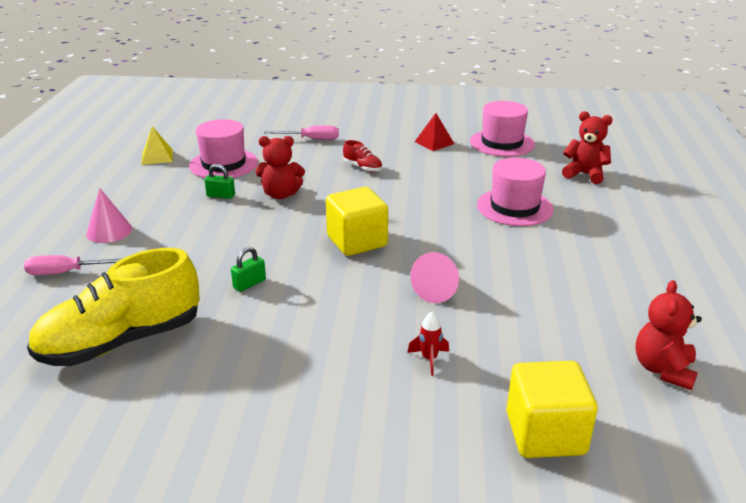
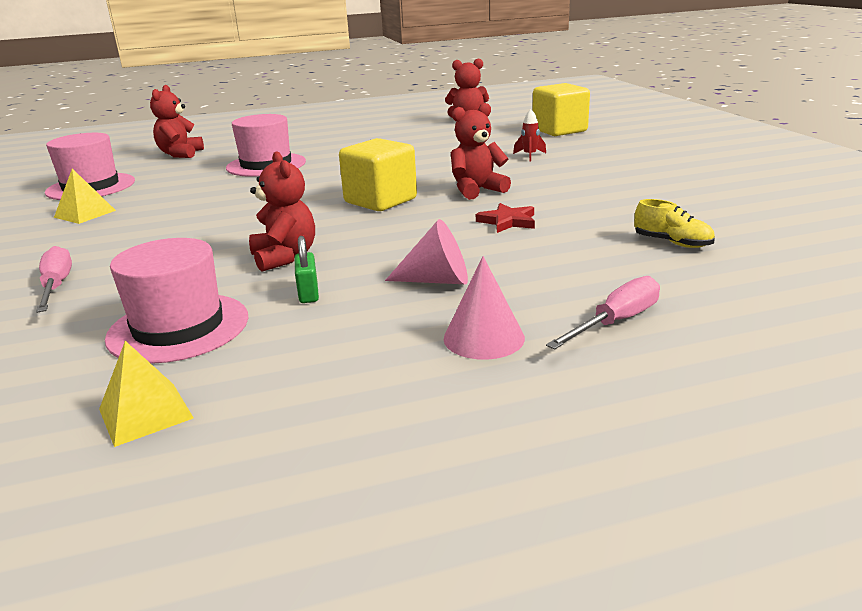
camera: 110 degrees left, 5 degrees down
pink screwdriver [24,255,121,275] -> pink screwdriver turned 105 degrees counterclockwise [546,276,660,350]
yellow shoe [27,248,200,366] -> yellow shoe [634,199,715,248], size x0.42
green padlock [231,247,266,292] -> red star [476,203,535,233]
red shoe [343,140,382,172] -> none
pink cone [410,252,459,303] -> pink cone moved to [385,219,468,284]
red pyramid [415,113,454,151] -> yellow pyramid [54,169,116,224]
none -> red teddy bear [451,103,511,200]

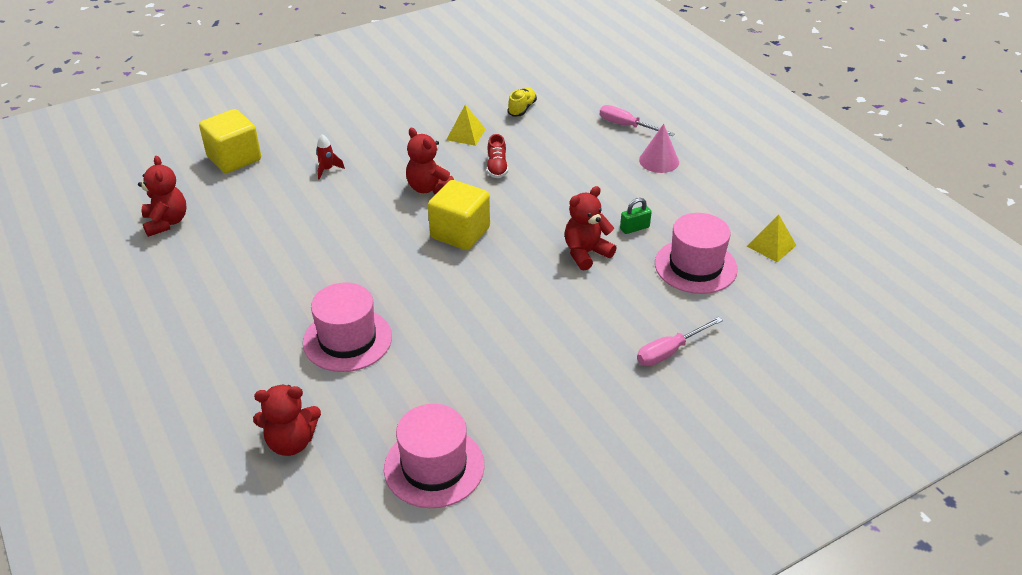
camera: 105 degrees left, 15 degrees up
yellow pyramid [54,169,116,224] -> yellow pyramid moved to [446,105,486,146]
pink cone [385,219,468,284] -> none
red star [476,203,535,233] -> red shoe [487,134,508,178]

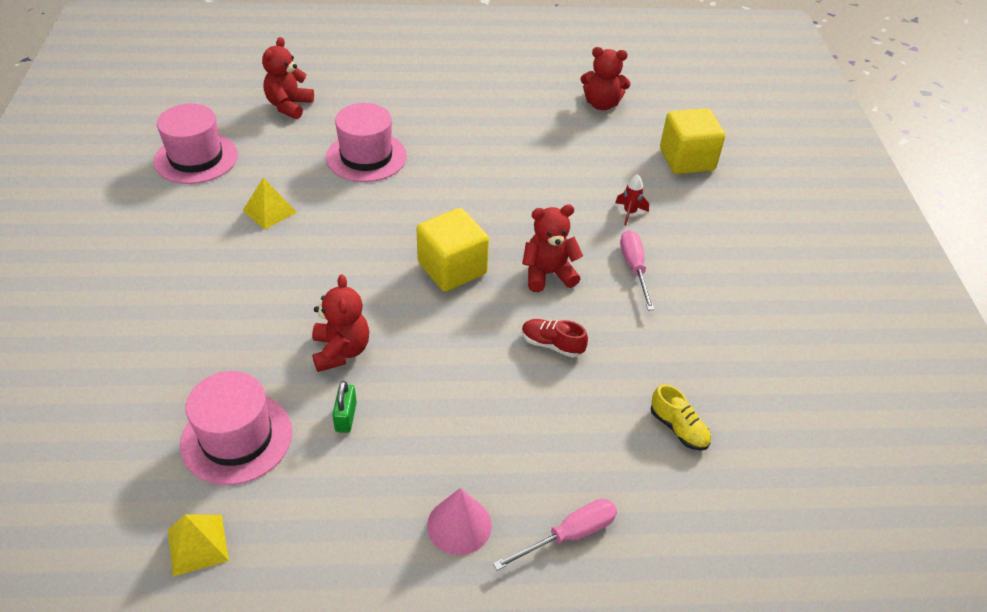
camera: 115 degrees right, 5 degrees up
yellow pyramid [446,105,486,146] -> yellow pyramid moved to [243,178,297,229]
pink screwdriver [637,317,723,366] -> pink screwdriver moved to [620,230,655,310]

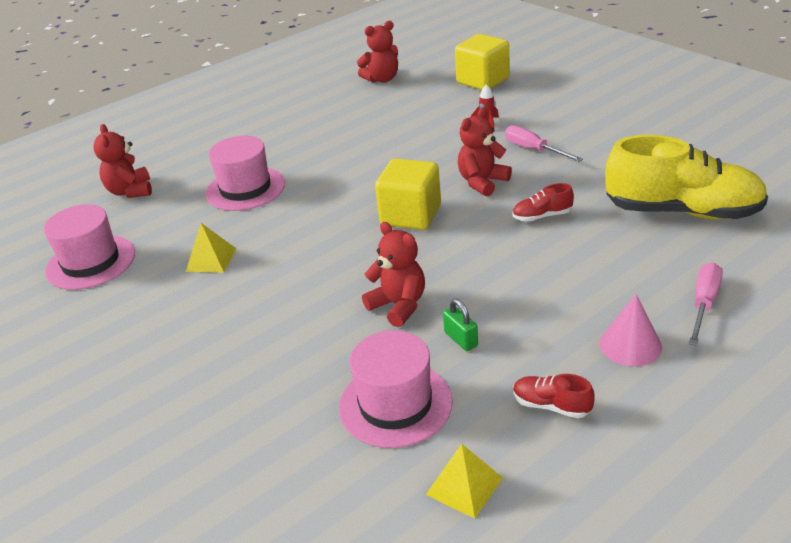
camera: 30 degrees left, 10 degrees down
yellow shoe [650,384,711,451] -> yellow shoe [605,135,768,219], size x2.40
none -> red shoe [513,374,595,418]

